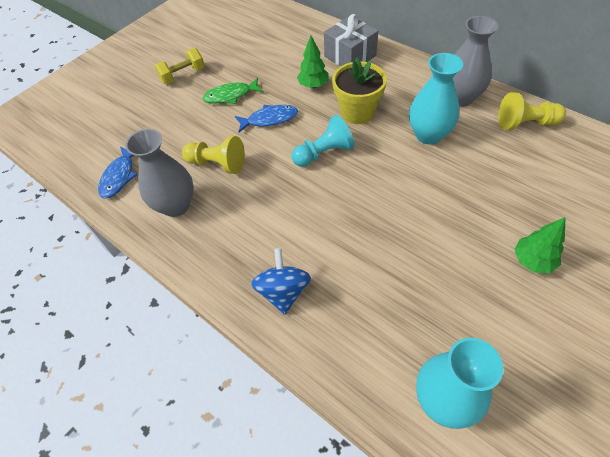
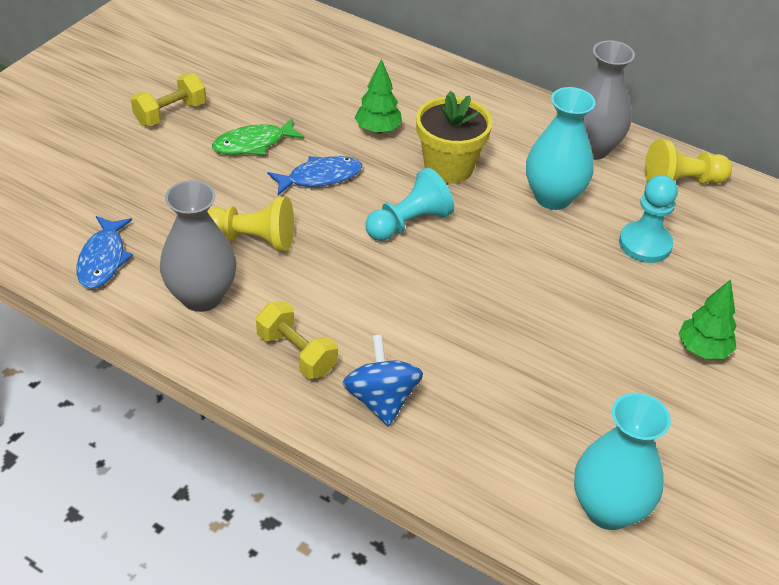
camera: 15 degrees left, 10 degrees down
grey gift [324,14,378,67] -> none
none -> yellow dumbbell [256,301,338,379]
none -> turquoise pawn [619,175,678,263]

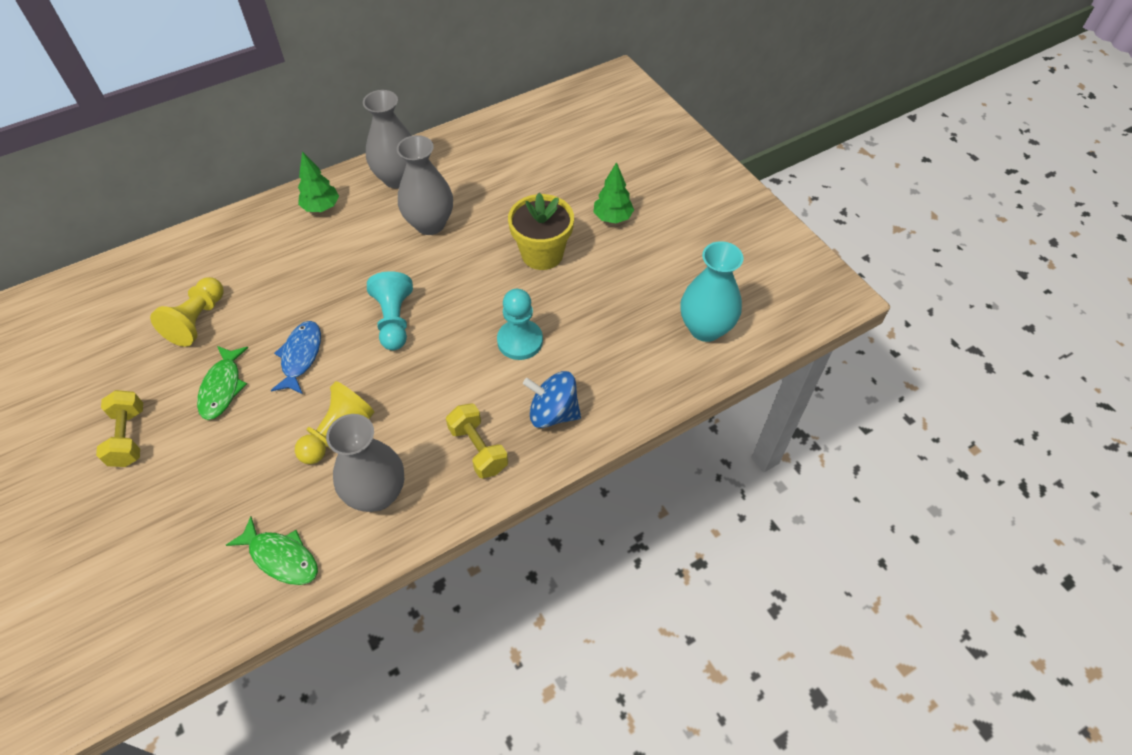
camera: 60 degrees left, 10 degrees up
blue fish [76,216,133,289] -> green fish [226,516,318,585]
yellow dumbbell [256,301,338,379] -> yellow dumbbell turned 75 degrees clockwise [446,404,508,478]
green tree [354,59,402,134] -> green tree moved to [298,152,339,212]
yellow flower pot [416,91,493,183] -> yellow flower pot moved to [508,193,574,270]
turquoise vase [526,87,596,210] -> grey vase [397,135,453,235]
turquoise pawn [619,175,678,263] -> turquoise pawn moved to [497,289,543,360]
yellow pawn [645,139,732,184] -> yellow pawn moved to [150,277,224,347]

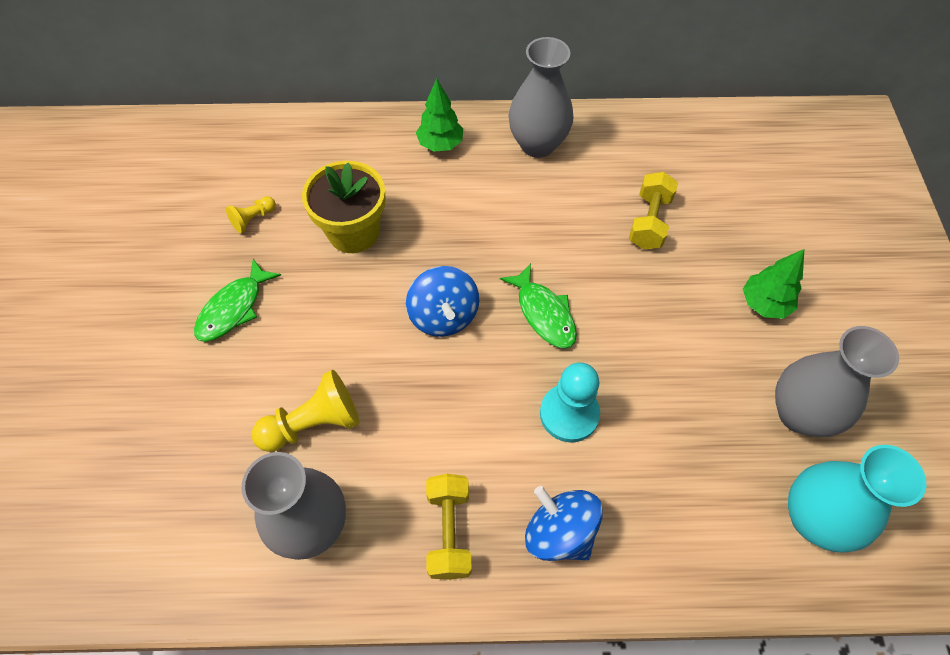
camera: 30 degrees right, 5 degrees up
yellow dumbbell [96,390,143,467] -> yellow dumbbell moved to [629,172,678,249]
yellow pawn [150,277,224,347] -> yellow pawn [226,196,276,233], size x0.55
green fish [226,516,318,585] -> green fish moved to [500,263,577,349]
blue fish [271,321,321,394] -> none
turquoise pawn [367,271,413,350] -> blue spinning top [406,266,479,337]
grey vase [397,135,453,235] -> grey vase moved to [775,326,899,437]
yellow flower pot [508,193,574,270] -> yellow flower pot moved to [302,161,386,253]

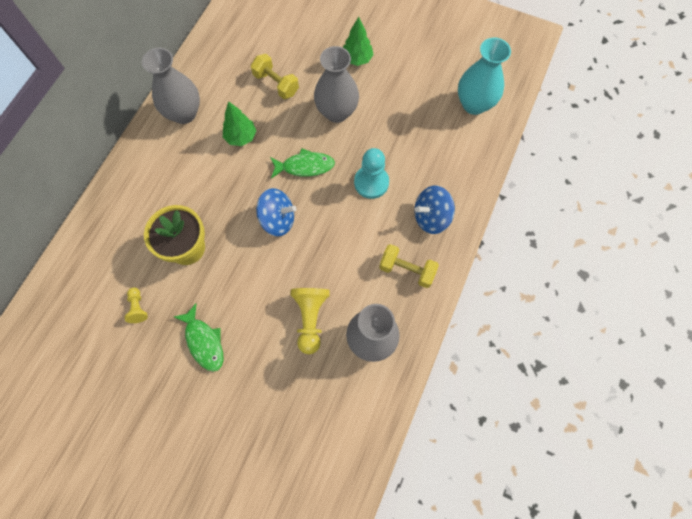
camera: 65 degrees left, 10 degrees up
green tree [416,79,463,152] -> green tree moved to [223,101,256,146]
grey vase [775,326,899,437] -> grey vase moved to [314,46,359,123]

